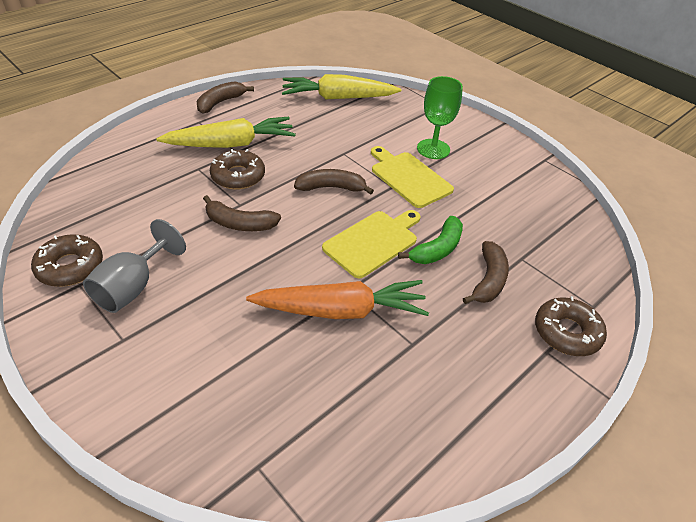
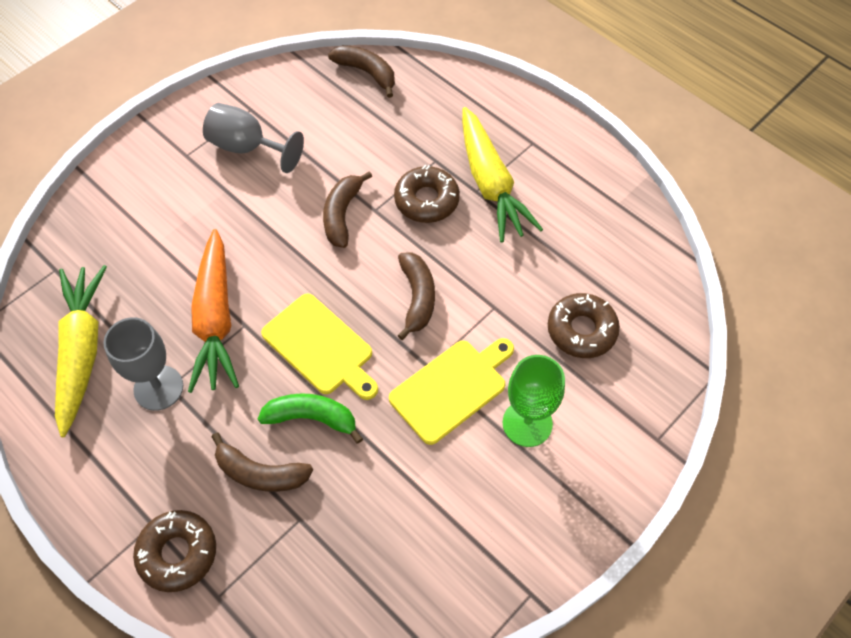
camera: 90 degrees right, 15 degrees up
brown donut [31,234,103,287] -> brown donut moved to [548,293,620,358]
brown banana [196,81,254,114] -> brown banana moved to [328,45,395,98]
yellow carrot [282,74,401,99] -> yellow carrot moved to [55,265,107,437]
green banana [398,216,463,264] -> green banana turned 150 degrees clockwise [258,393,363,444]
none -> grey goblet [103,317,183,411]

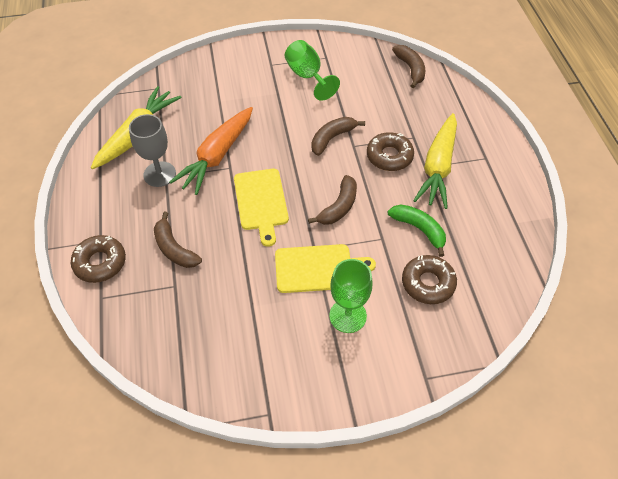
camera: 35 degrees right, 5 degrees down
grey goblet [203,103,304,173] -> green goblet [285,40,340,101]
green banana [258,393,363,444] -> green banana moved to [388,205,446,257]

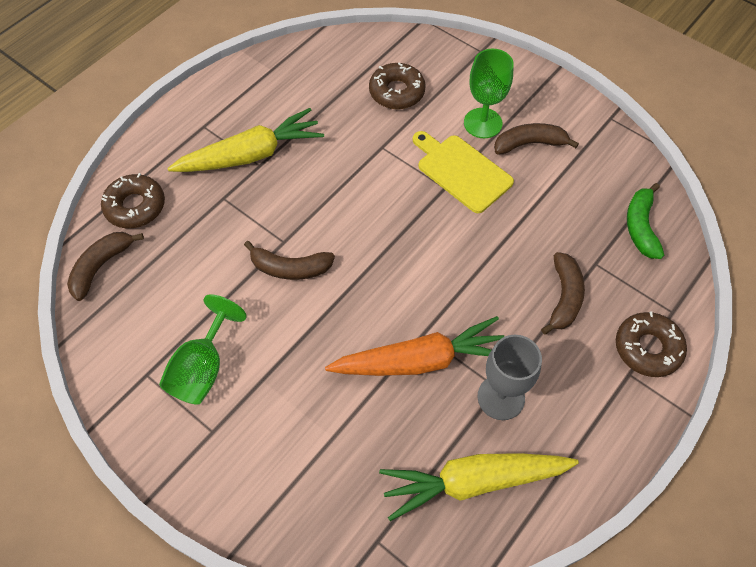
camera: 130 degrees left, 5 degrees up
yellow cutting board [234,169,289,247] -> none
brown banana [308,175,357,225] -> brown banana moved to [494,123,579,155]
brown donut [367,132,414,171] -> brown donut moved to [101,173,165,228]
green banana [388,205,446,257] -> green banana moved to [627,183,664,259]

